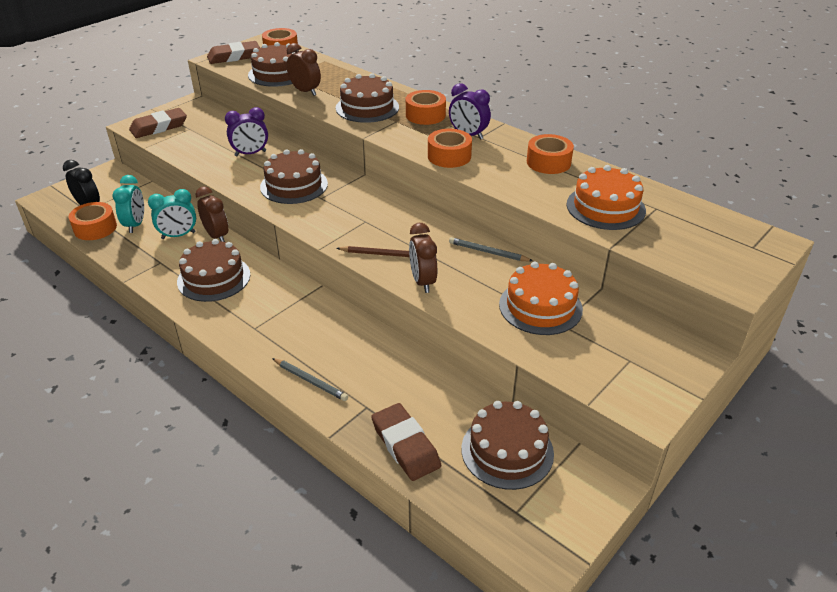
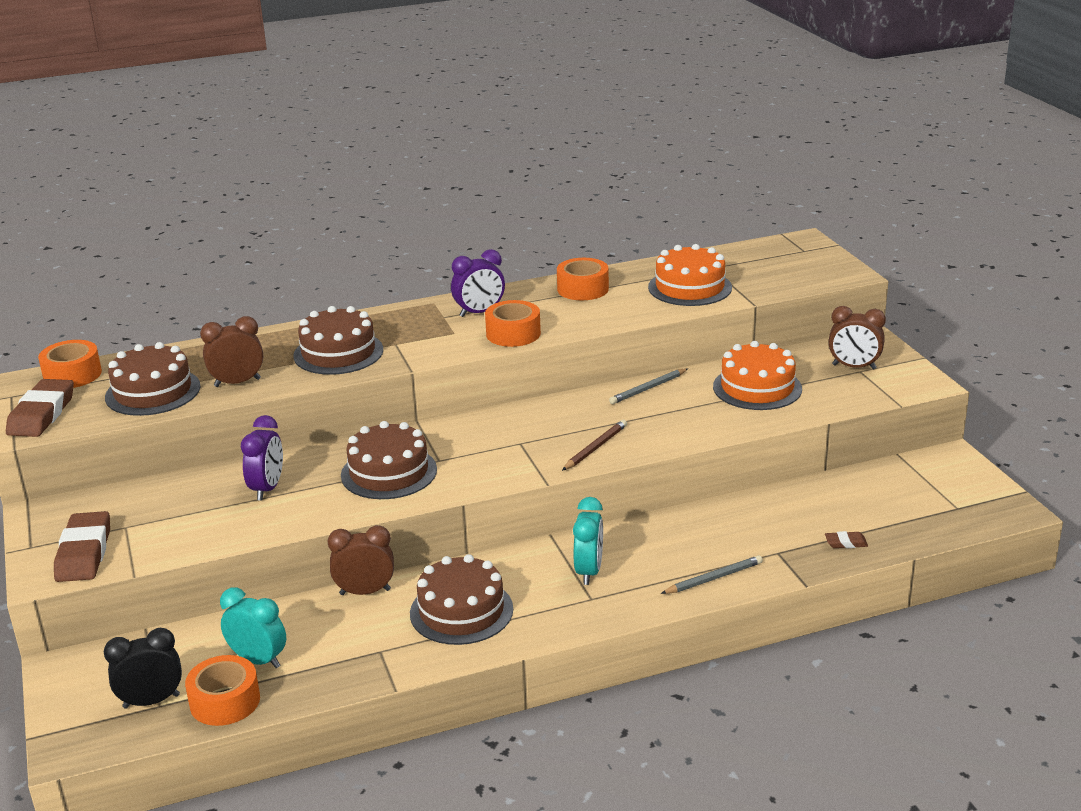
camera: 60 degrees left, 10 degrees down
turquoise clock [148,189,196,239] -> turquoise clock moved to [573,497,603,585]
brown eraser [371,403,441,481] -> brown eraser [825,531,868,548], size x0.46
orange tape [406,90,446,125] -> none
brown clock [409,223,437,293] -> brown clock moved to [828,306,886,369]
brown cake [462,401,554,490] -> none

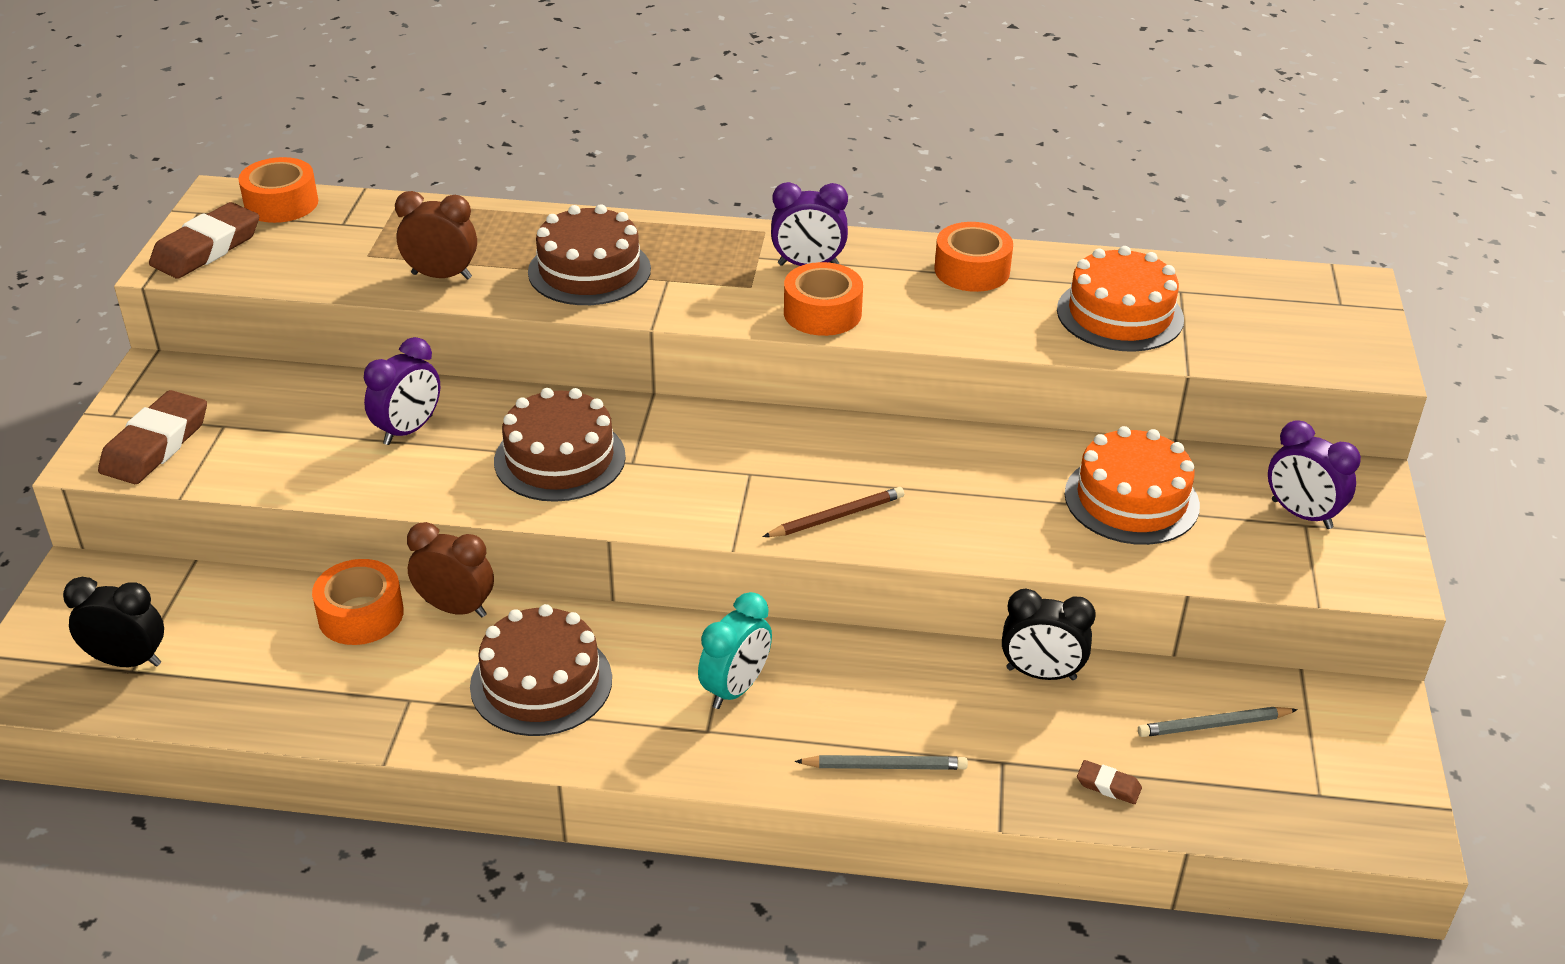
camera: 25 degrees right, 10 degrees up
brown cake [105,342,200,416] -> none
orange tape [185,655,260,726] -> orange tape moved to [312,559,404,645]
turquoise clock [220,587,286,668] -> none
grey pencil [609,369,688,404] -> grey pencil moved to [1138,707,1298,737]
brown clock [828,306,886,369] -> purple clock [1268,420,1361,529]
none -> black clock [1002,588,1096,680]

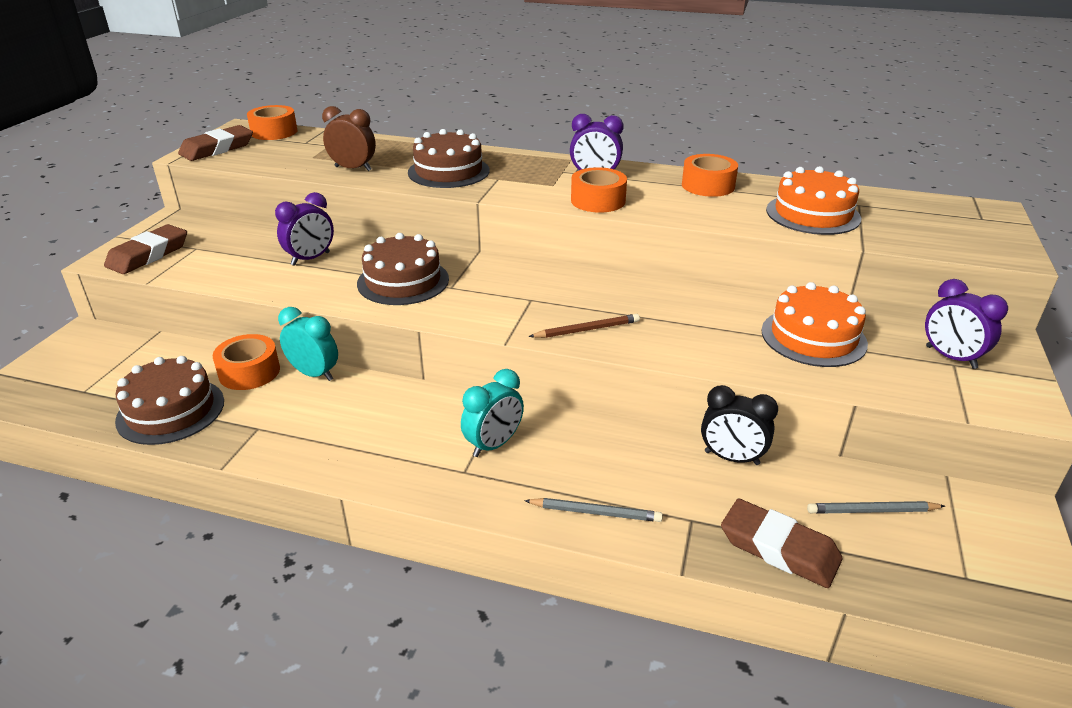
camera: 10 degrees right, 5 degrees down
black clock [63,577,164,667] -> none
brown clock [407,522,494,618] -> turquoise clock [278,307,338,381]
brown cake [470,604,612,736] -> brown cake moved to [115,356,224,445]
brown eraser [1077,760,1142,804] -> brown eraser [721,499,842,588], size x2.18

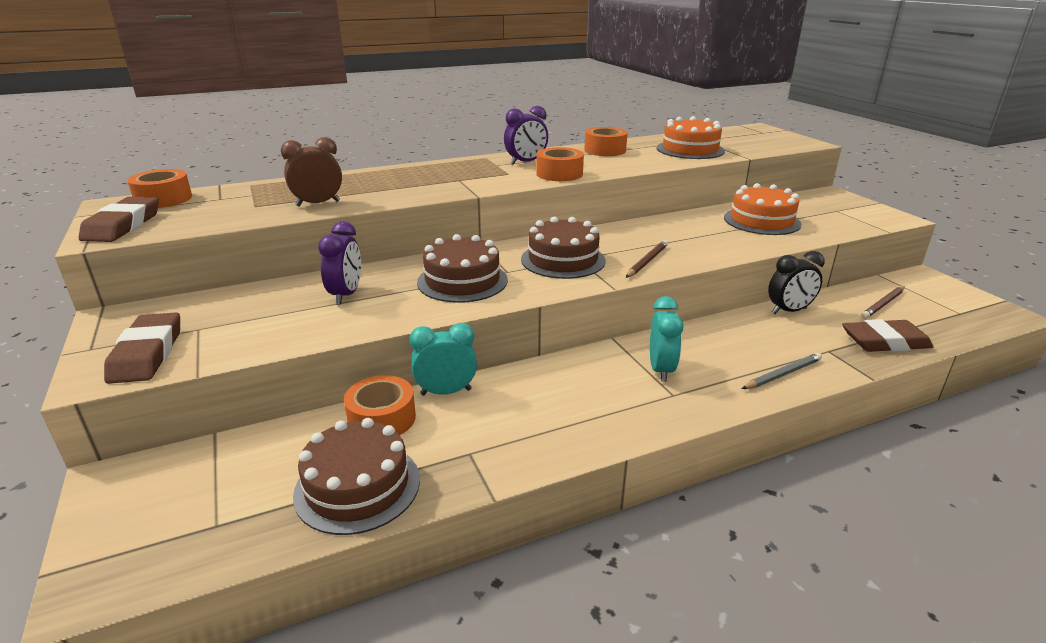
camera: 40 degrees left, 5 degrees down
brown cake [408,129,489,188] -> brown cake moved to [521,217,606,279]
grey pencil [807,501,945,514] -> brown pencil [862,286,905,319]
purple clock [925,279,1008,369] -> none

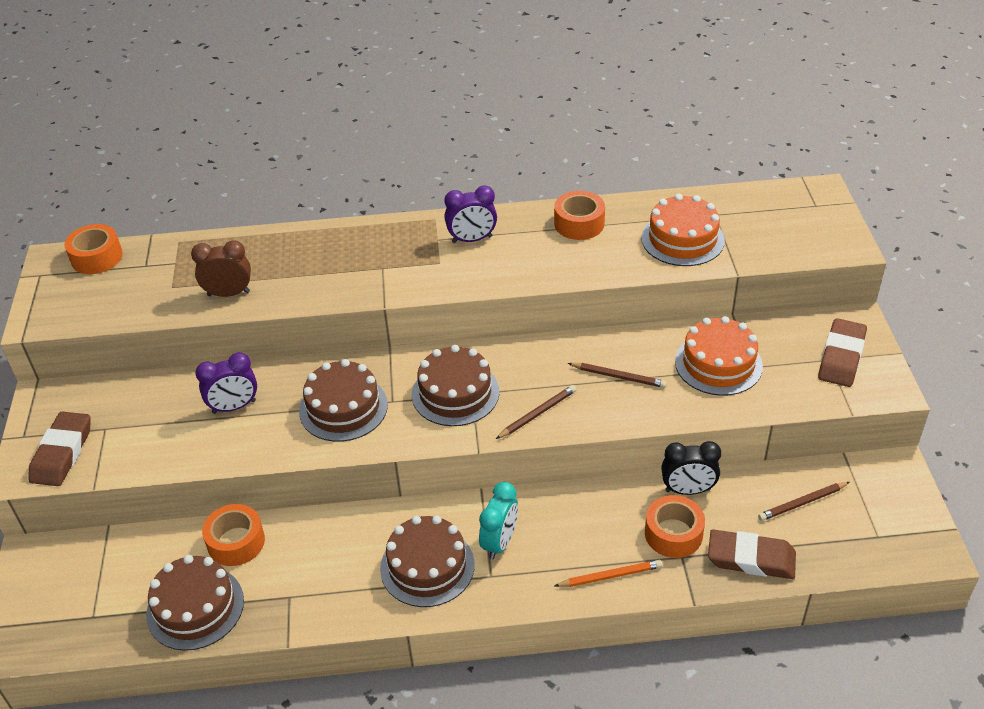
camera: 20 degrees right, 15 degrees up
brown eraser [79,197,159,242] -> brown eraser moved to [818,318,867,387]
purple clock [318,221,361,305] -> purple clock turned 45 degrees clockwise [195,352,257,414]
turquoise clock [409,323,477,396] -> none
orange tape [536,147,584,181] -> orange tape moved to [645,495,705,558]
grey pencil [742,353,822,389] -> orange pencil [554,560,662,587]
none -> brown cake [380,515,475,607]
none -> brown pencil [568,363,667,388]

